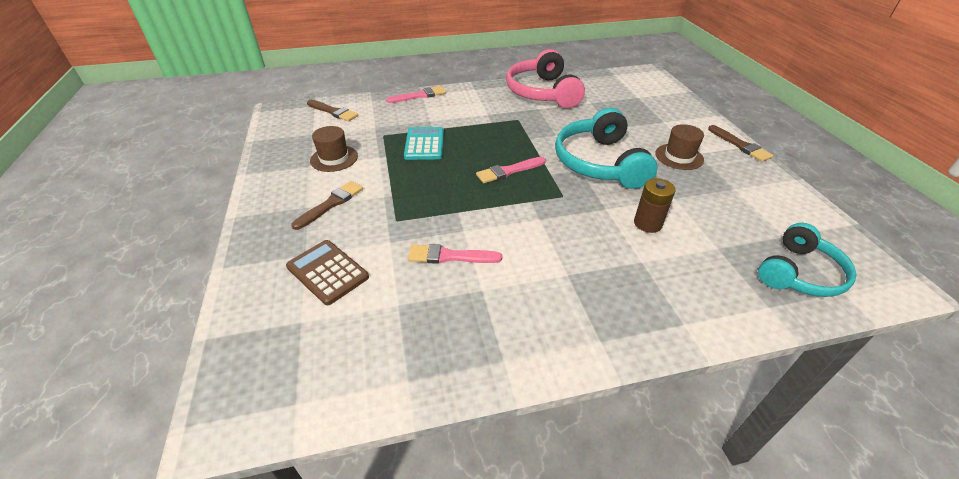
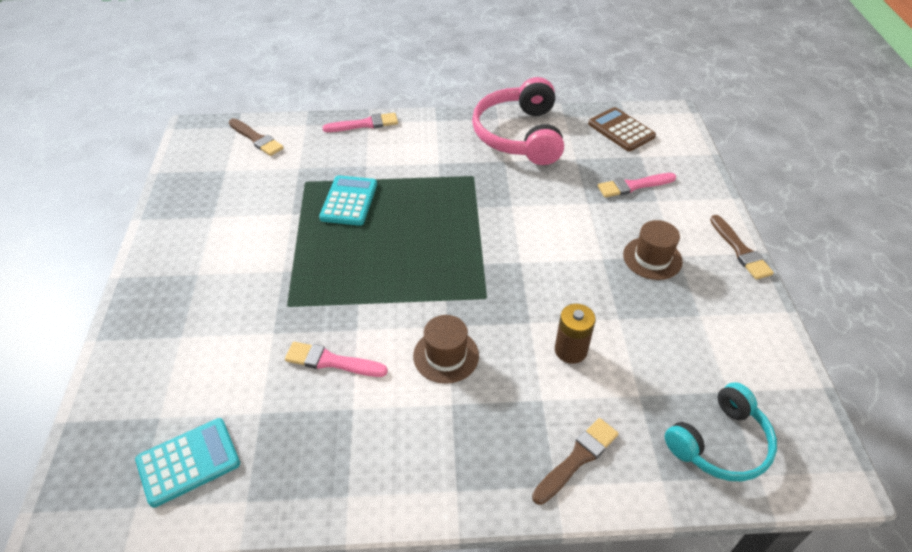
camera: 10 degrees right, 5 degrees up
brown calculator [286,240,369,305] -> brown calculator moved to [588,107,656,151]
brown brush [291,181,363,230] -> brown brush moved to [532,418,619,505]
brown hat [310,126,358,172] -> brown hat moved to [413,315,479,384]
pink brush [476,157,546,183] -> pink brush moved to [598,173,676,198]
turquoise headphones [555,108,657,189] -> none
none -> turquoise calculator [135,418,240,508]

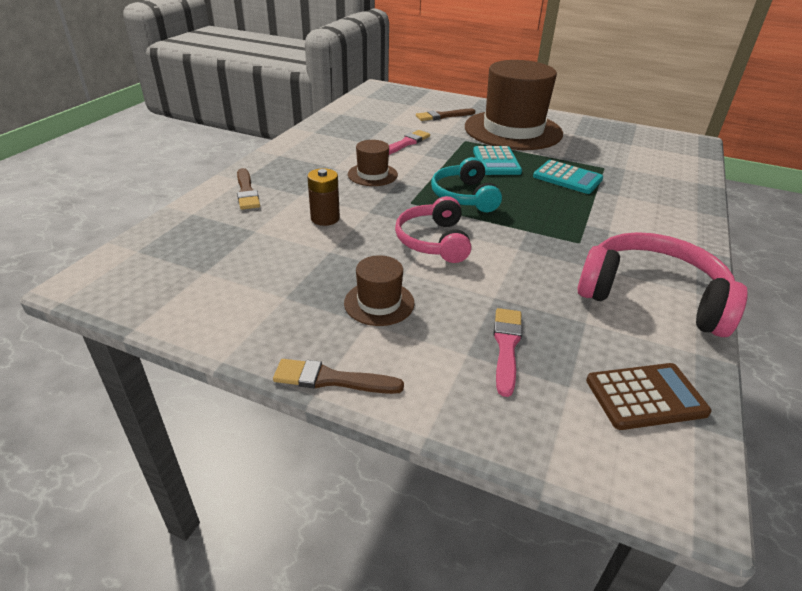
camera: 115 degrees right, 10 degrees down
turquoise calculator [135,418,240,508] -> turquoise calculator moved to [473,146,522,175]
brown brush [229,118,284,156] -> brown brush moved to [416,109,475,121]
pink brush [323,113,398,132] -> none
turquoise headphones [665,382,777,481] -> turquoise headphones moved to [431,157,502,212]
none -> pink headphones [395,196,471,263]
none -> brown hat [465,60,563,150]

